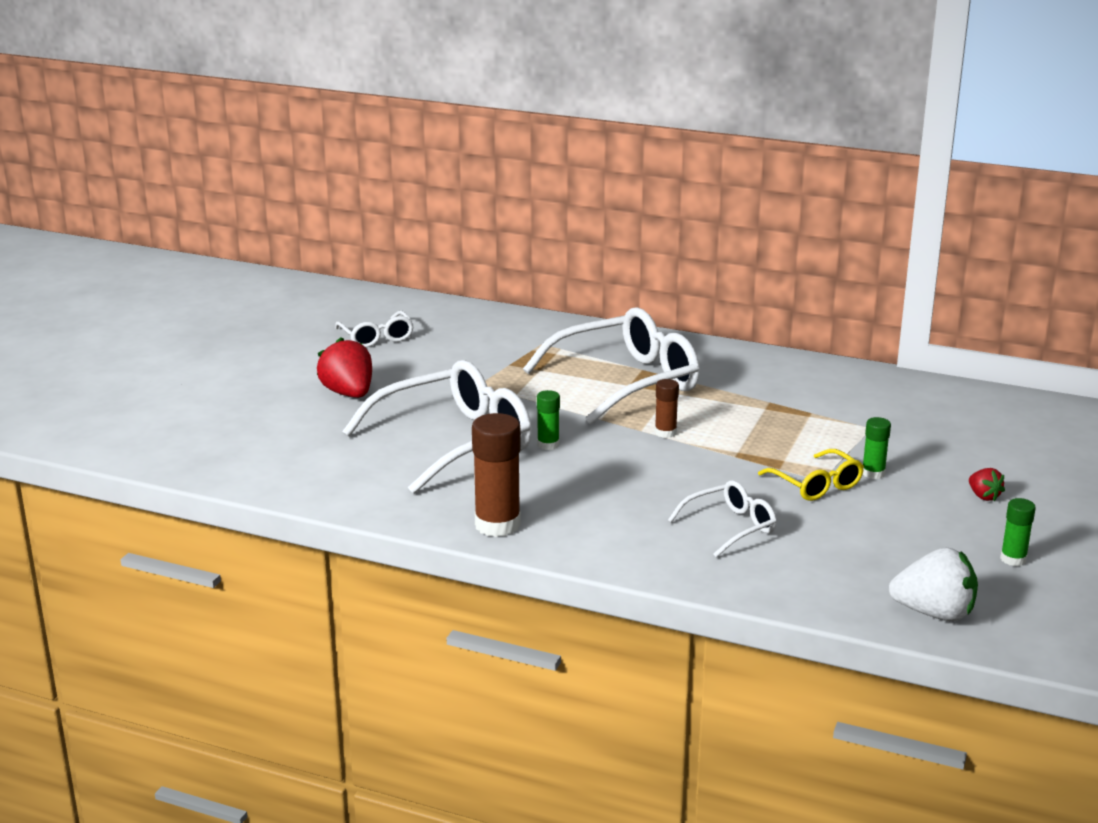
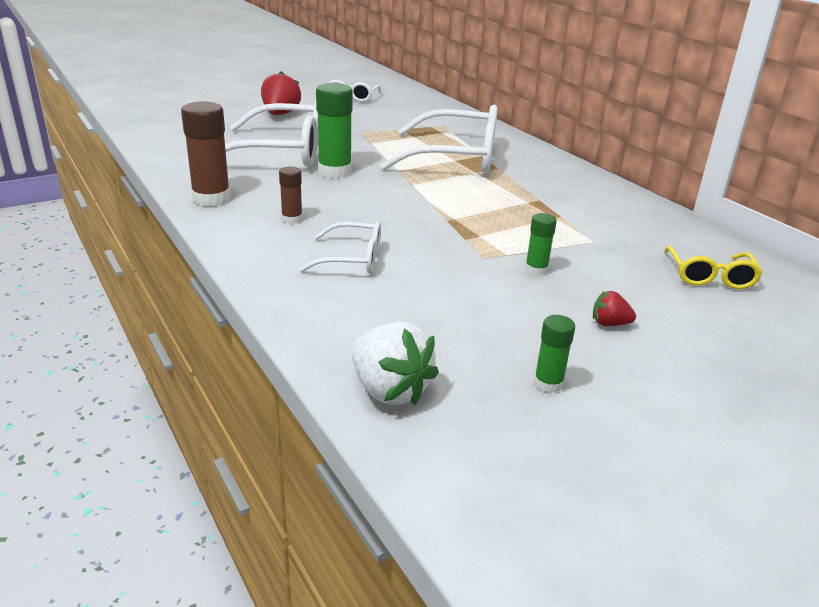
camera: 35 degrees right, 5 degrees up
green glue stick [537,390,560,450] -> green glue stick [316,83,353,178], size x1.87
brown glue stick [655,379,679,438] -> brown glue stick moved to [279,167,303,224]
yellow glasses [758,449,864,501] -> yellow glasses moved to [664,246,763,289]
red strawberry [969,468,1005,501] -> red strawberry turned 90 degrees clockwise [593,291,636,326]

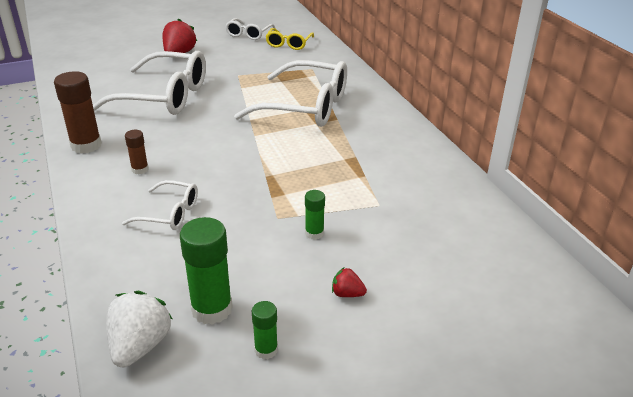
camera: 10 degrees right, 5 degrees up
green glue stick [316,83,353,178] -> green glue stick moved to [180,217,233,325]
white strawberry [352,321,439,405] -> white strawberry turned 135 degrees counterclockwise [106,290,172,367]
yellow glasses [664,246,763,289] -> yellow glasses moved to [265,28,314,50]

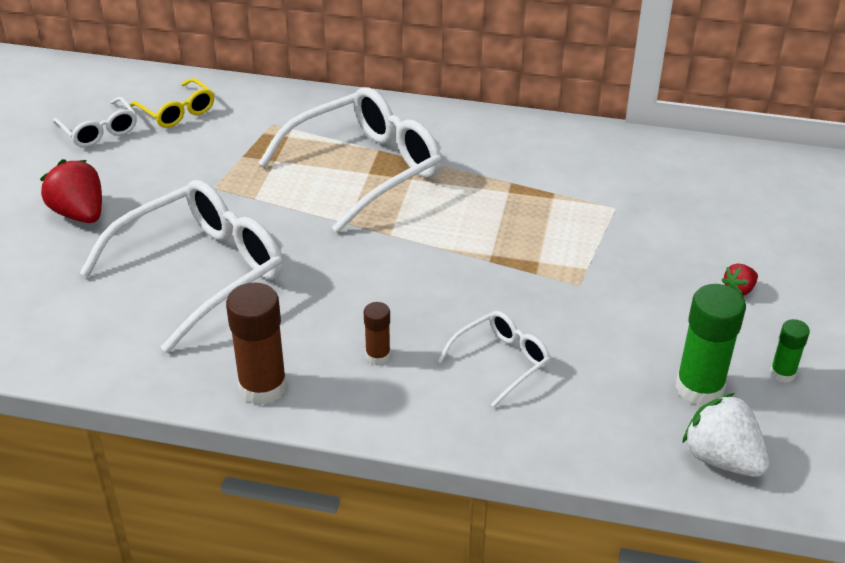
camera: 55 degrees left, 5 degrees up
green glue stick [305,190,325,240] -> none

